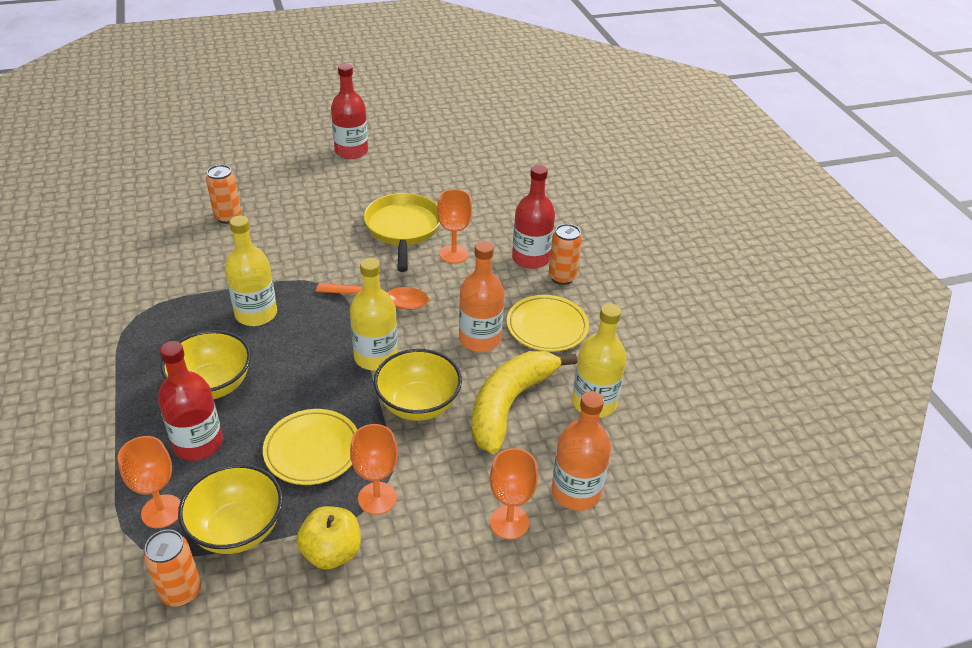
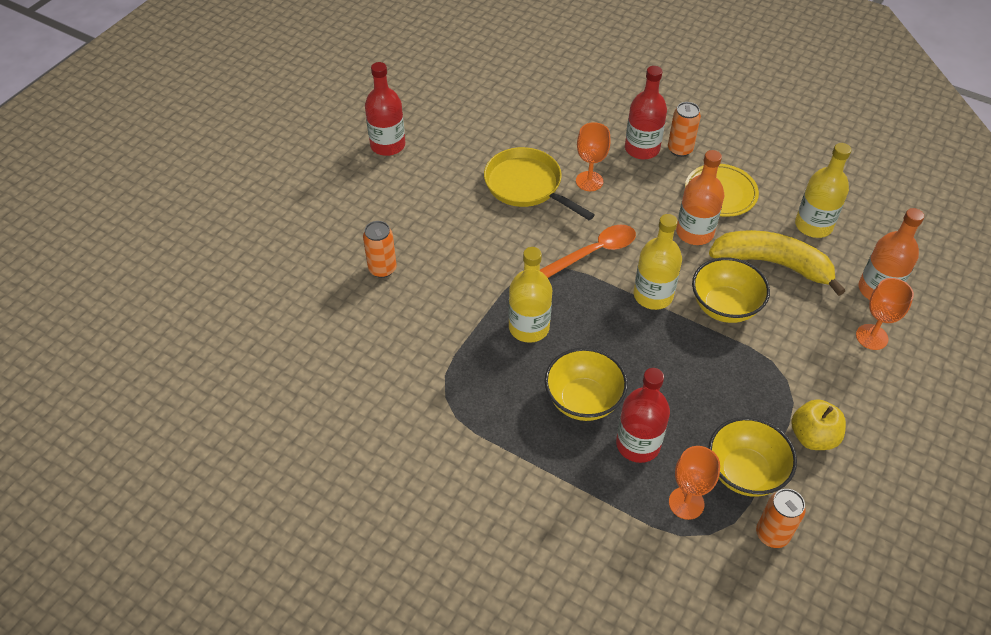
camera: 40 degrees left, 10 degrees up
yellow plate [263,409,357,485] -> none
orange goblet [350,424,398,515] -> none
yellow banana [472,351,578,454] -> yellow banana turned 120 degrees clockwise [709,230,845,296]

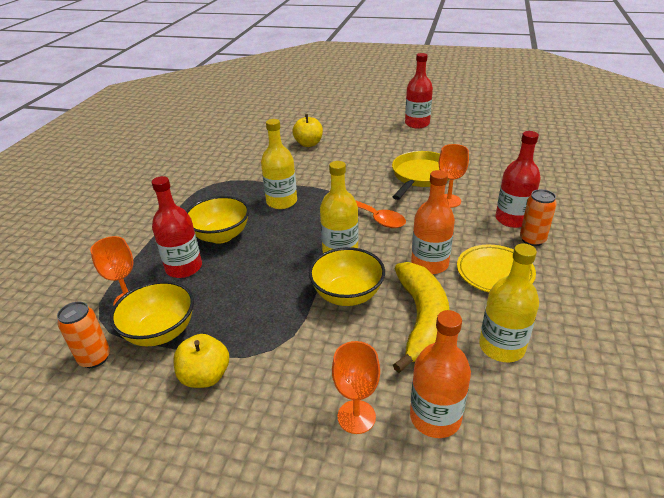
camera: 75 degrees right, 15 degrees down
orange can [363,221,397,278] -> yellow apple [293,114,323,147]

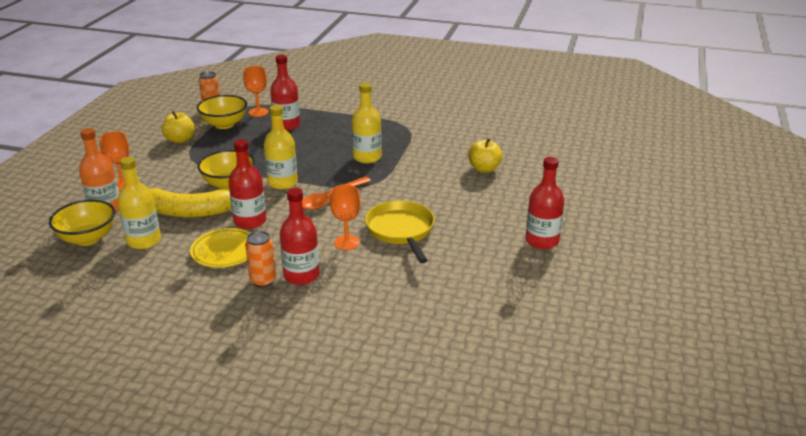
camera: 90 degrees right, 5 degrees down
yellow bowl [186,196,249,244] -> yellow bowl moved to [49,200,115,246]
yellow pan [392,151,449,200] -> yellow pan turned 135 degrees counterclockwise [365,201,435,263]
orange bottle [411,170,455,274] -> red bottle [229,139,266,229]

